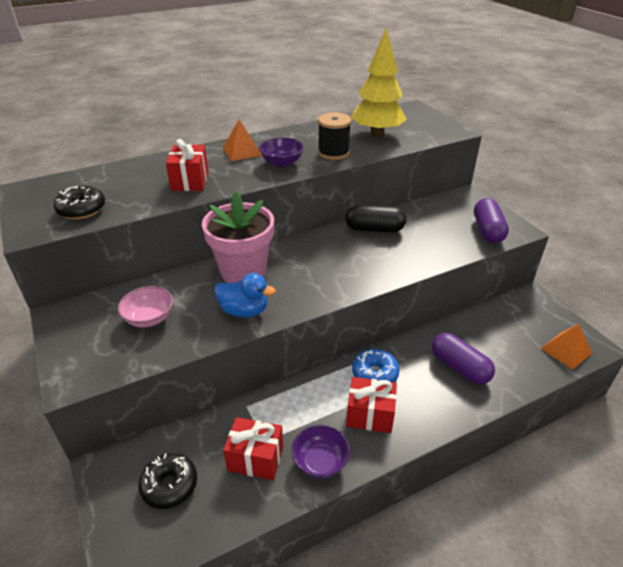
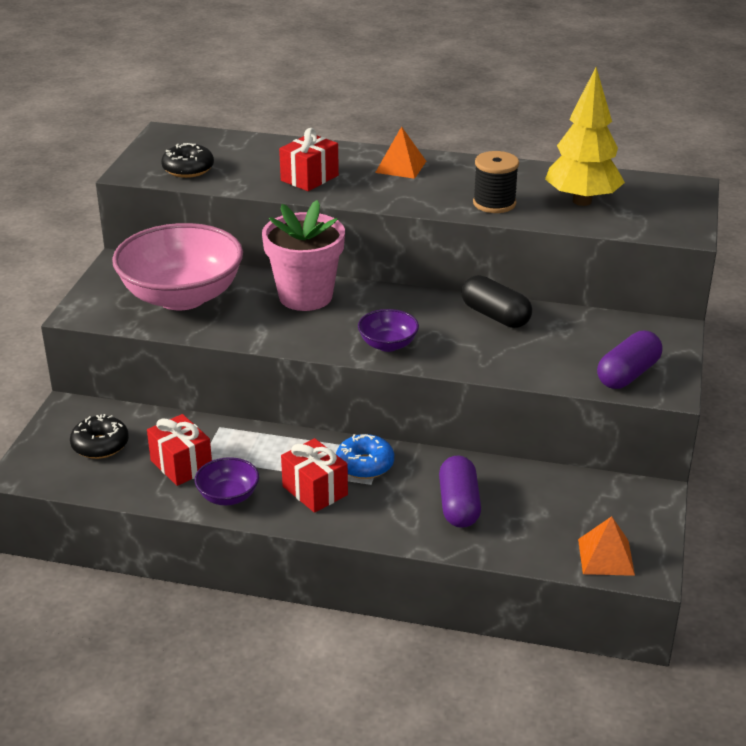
camera: 40 degrees right, 5 degrees down
pink bowl [118,286,173,327] -> pink bowl [112,223,243,310], size x2.22
blue duck [214,273,276,317] -> none
purple bowl [259,137,304,167] -> purple bowl moved to [358,309,419,352]

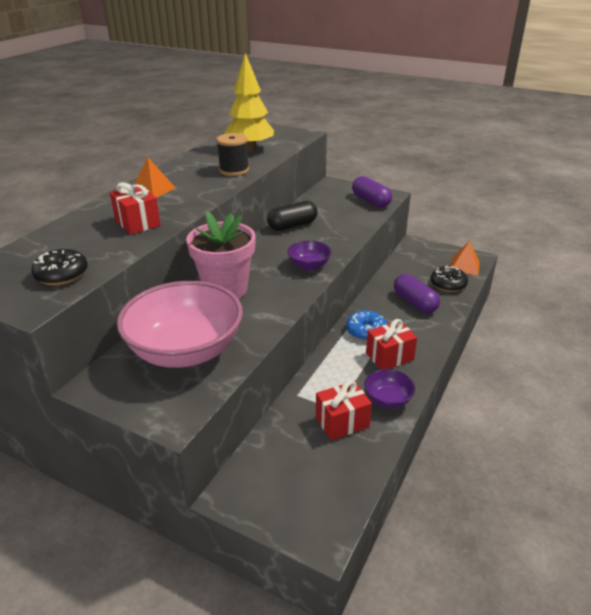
camera: 75 degrees left, 0 degrees up
black donut [70,414,129,459] -> black donut moved to [431,265,468,292]
purple capsule [439,455,481,528] -> purple capsule turned 45 degrees clockwise [394,274,440,313]

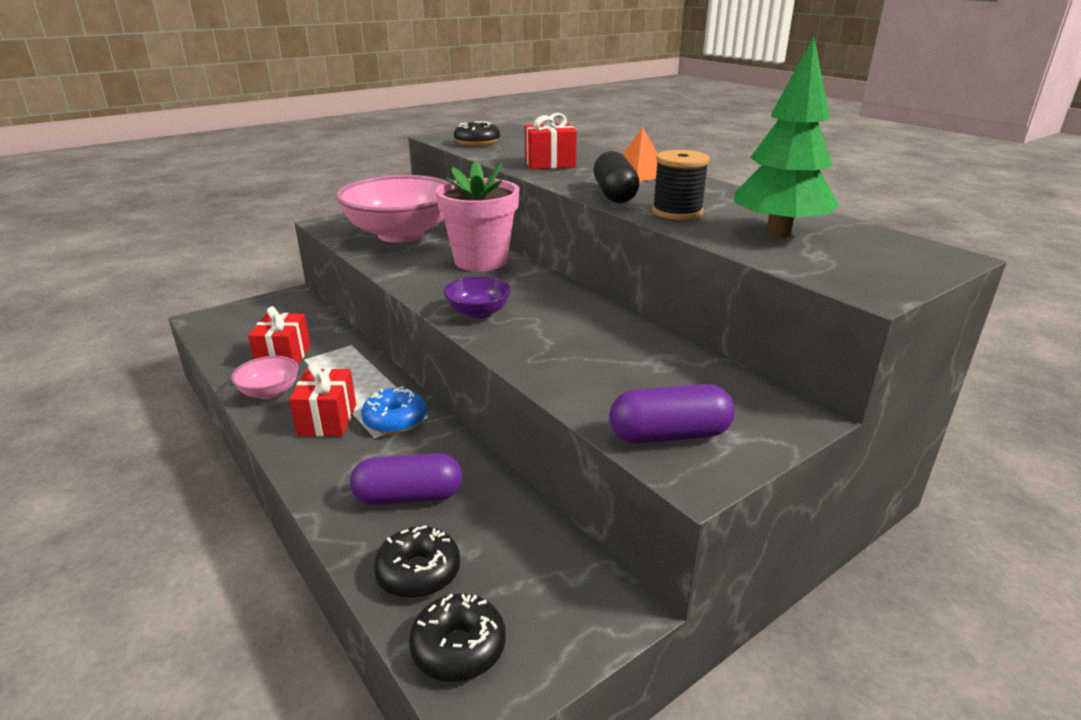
camera: 115 degrees right, 5 degrees down
yellow tree [224,53,274,152] -> green tree [734,36,839,238]
black capsule [267,201,318,231] -> black capsule moved to [594,151,640,203]
purple bowl [364,369,415,408] -> pink bowl [231,356,299,399]
orange pyramid [451,241,480,276] -> black donut [409,593,506,682]

